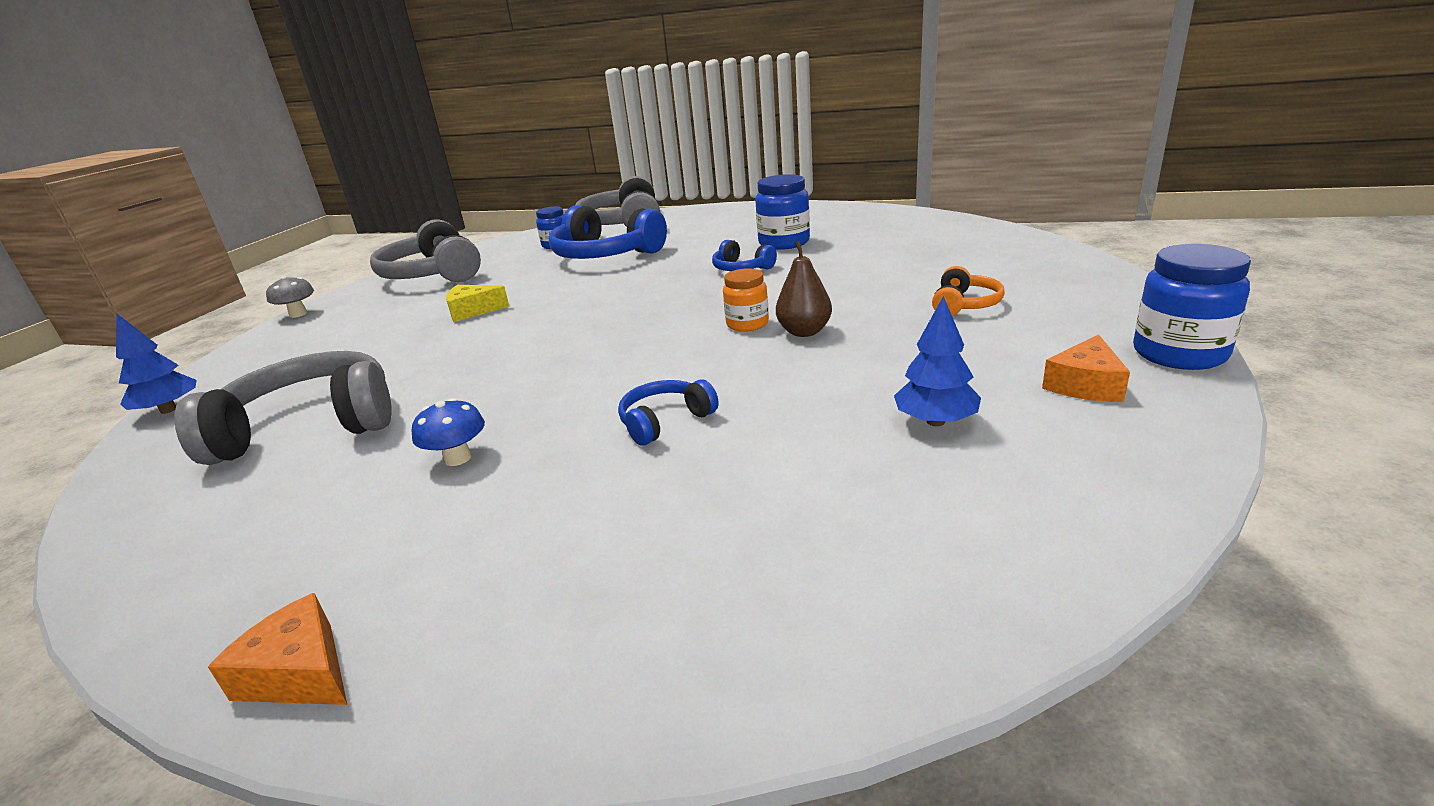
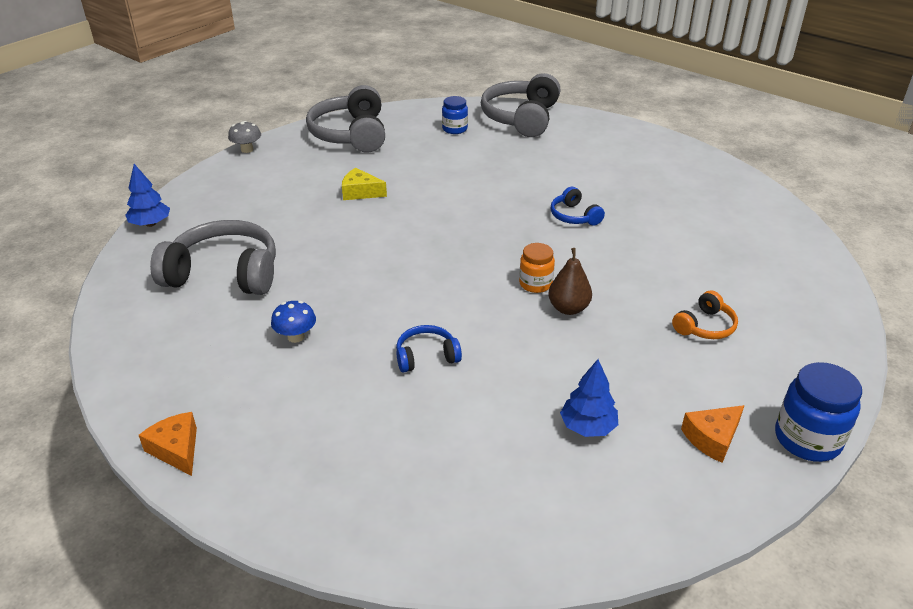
camera: 20 degrees right, 10 degrees up
blue headphones [549,205,667,259] -> none
blue jar [755,174,810,250] -> none

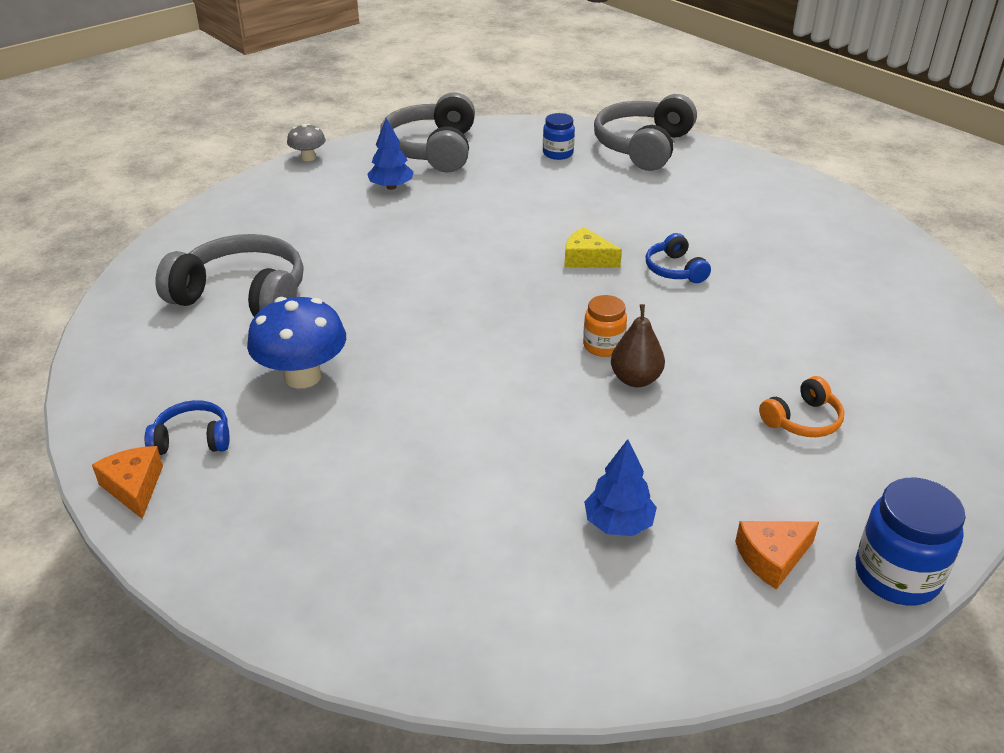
camera: 10 degrees right, 0 degrees up
blue tree [125,164,170,227] -> blue tree moved to [367,118,413,190]
blue mushroom [271,301,316,343] -> blue mushroom [247,297,346,388], size x1.83
yellow cheese [342,168,387,200] -> yellow cheese moved to [564,227,622,268]
blue headphones [396,325,462,373] -> blue headphones moved to [145,400,230,455]

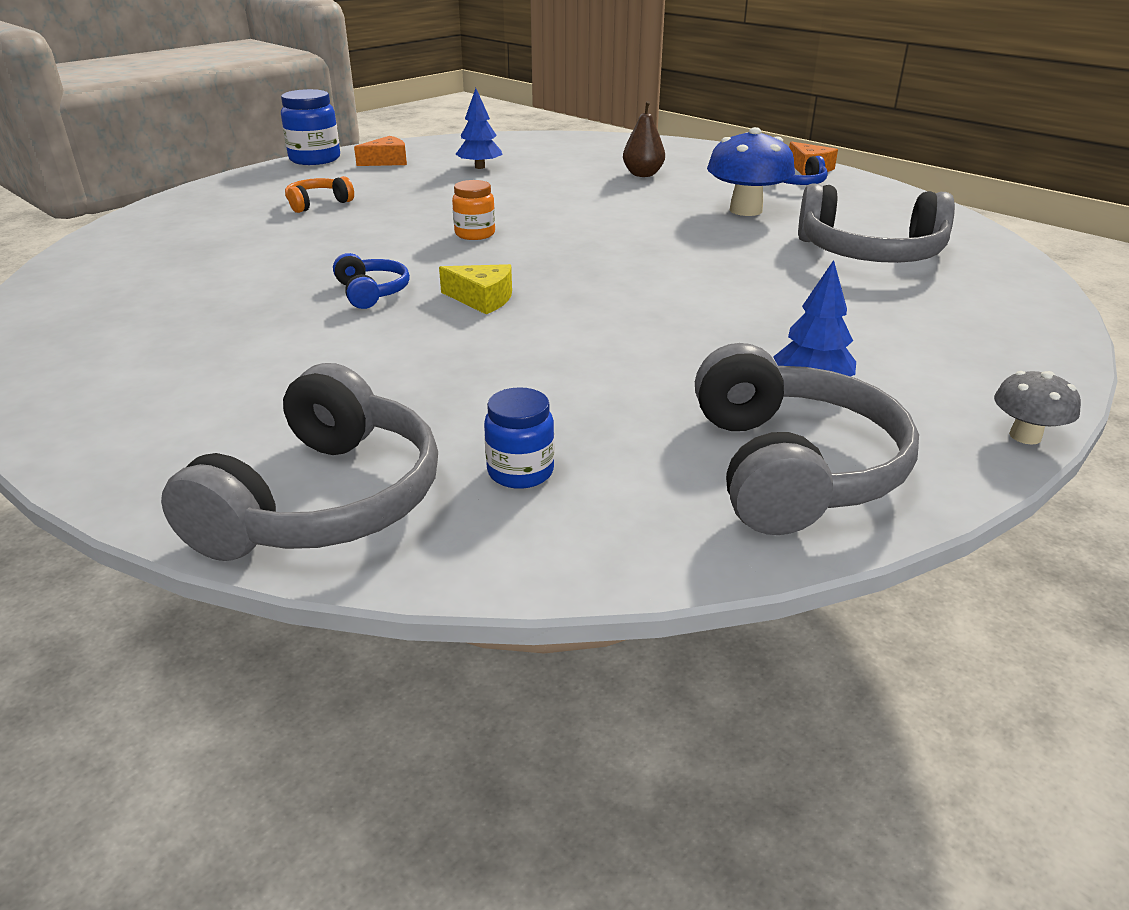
camera: 175 degrees right, 5 degrees down
brown pear [611,304,665,387] -> brown pear moved to [623,101,665,177]

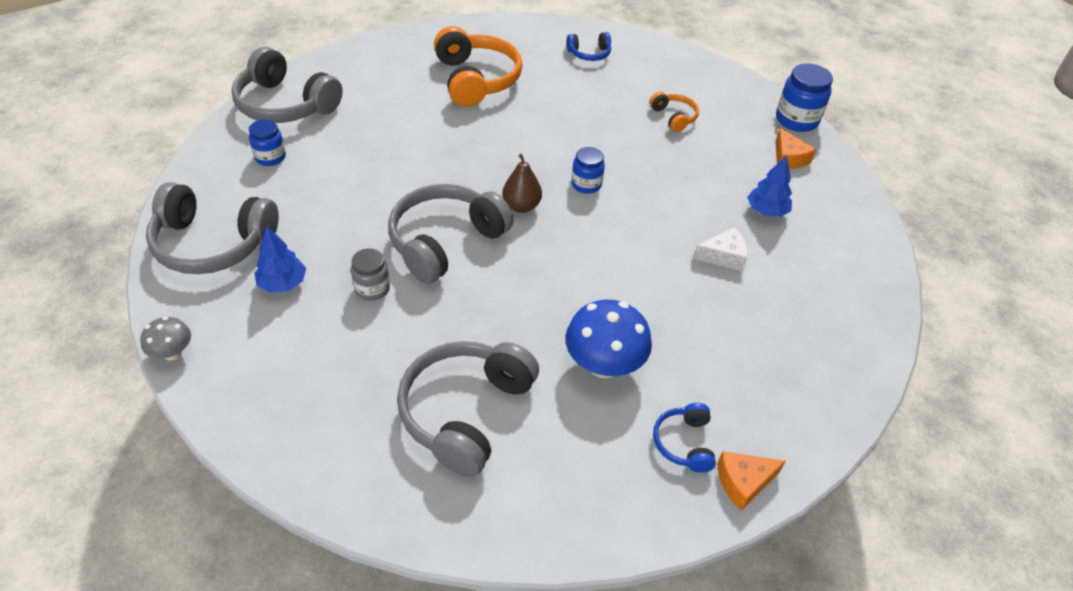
camera: 100 degrees right, 15 degrees up
blue headphones [333,253,410,309] -> blue headphones moved to [566,32,611,61]
yellow cheese [439,264,512,314] -> none
orange jar [452,180,495,240] -> blue jar [571,147,605,194]
brown pear [623,101,665,177] -> brown pear moved to [502,154,542,213]
none -> grey jar [351,248,390,301]
none -> grey headphones [388,184,514,284]
none -> orange headphones [434,26,523,107]
none -> white cheese [693,227,748,271]

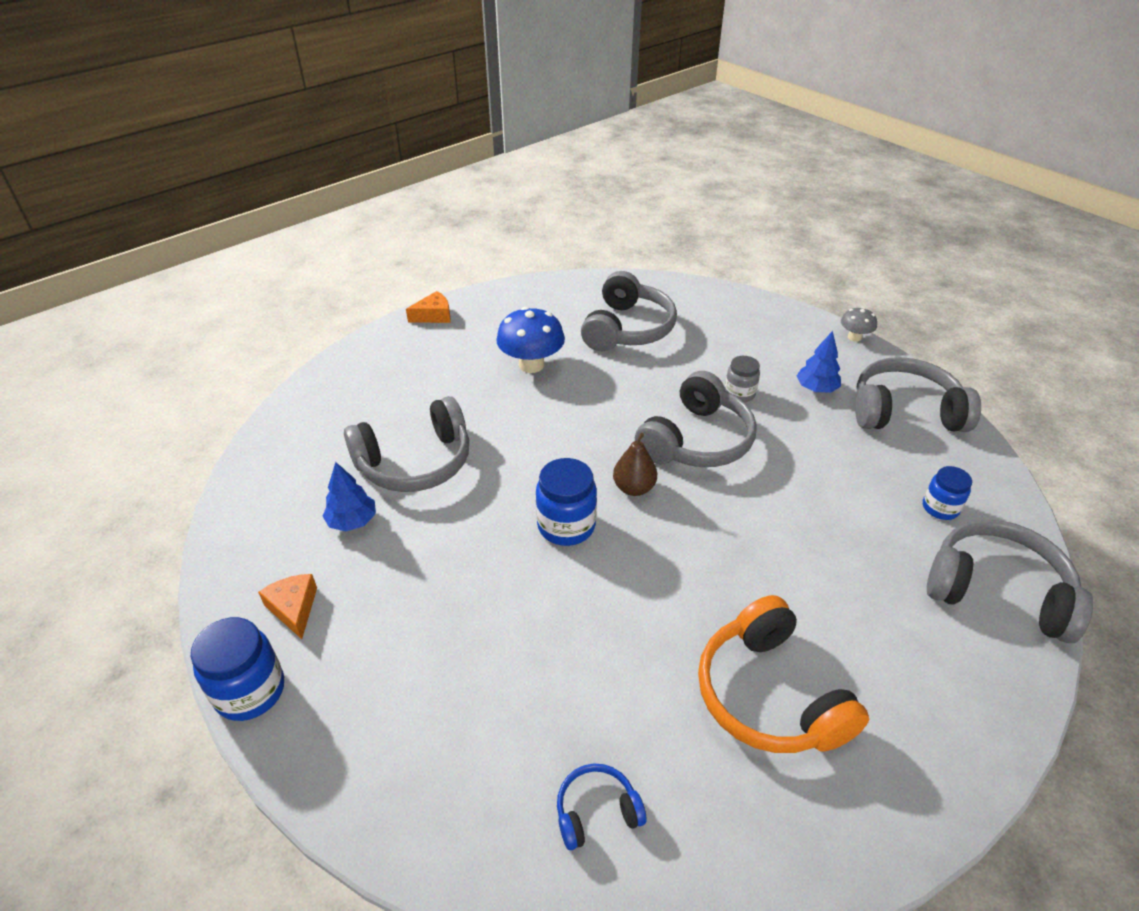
camera: 175 degrees right, 5 degrees down
blue jar [571,147,605,194] -> blue jar [536,458,597,546], size x1.58
orange headphones [649,92,699,132] -> none
blue headphones [653,403,716,473] -> none
white cheese [693,227,748,271] -> grey headphones [344,396,469,492]

